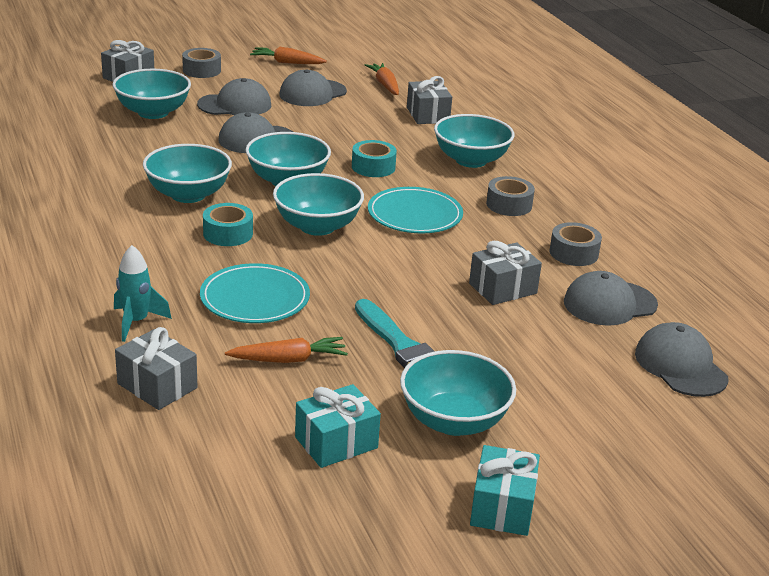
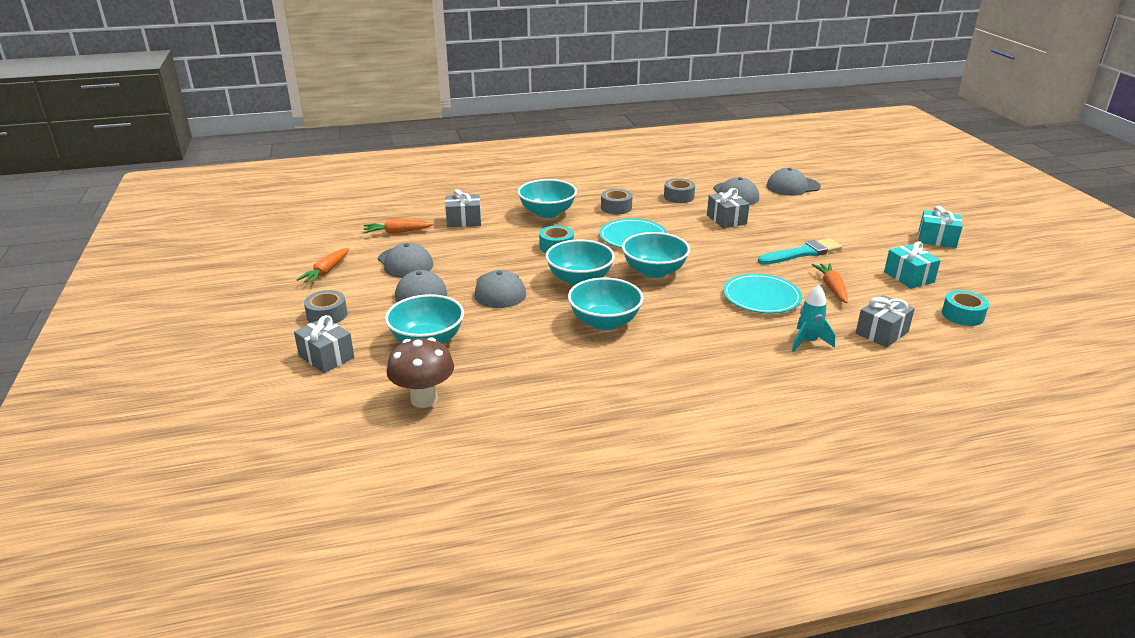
camera: 80 degrees left, 0 degrees up
turquoise tape [203,203,253,246] -> turquoise tape moved to [942,290,989,326]
turquoise bowl [400,350,516,436] -> none
none -> brown mushroom [387,337,454,408]

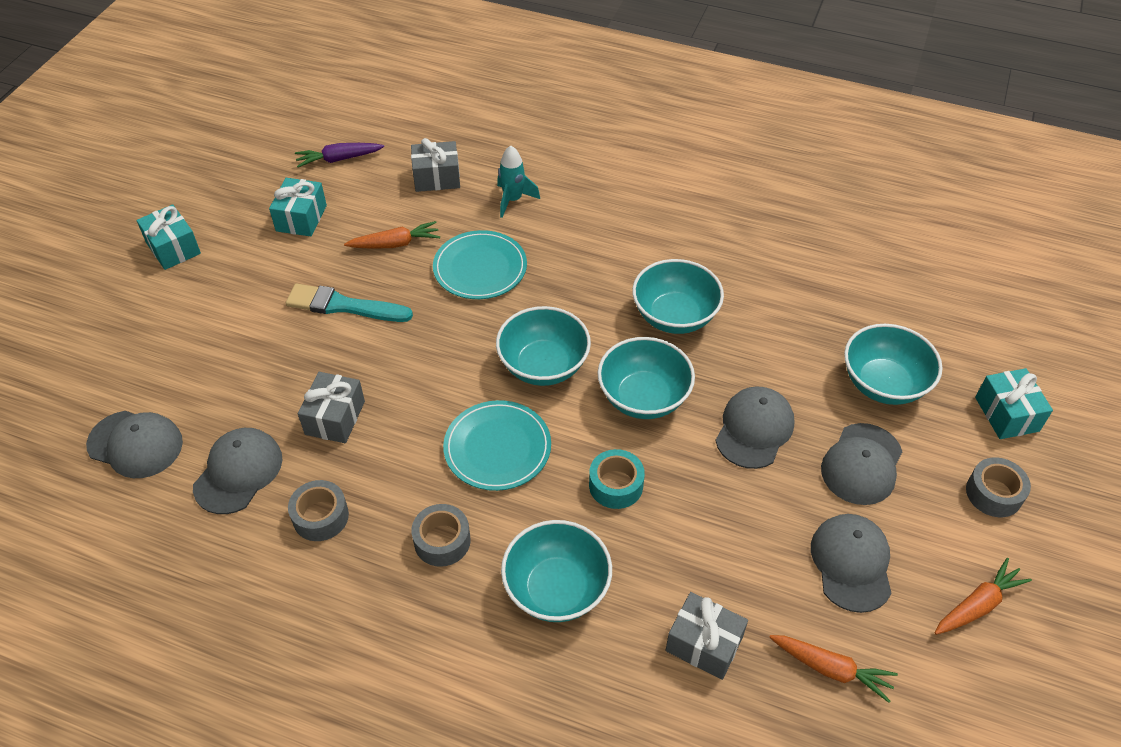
camera: 145 degrees left, 20 degrees up
grey gift [294,315,354,373] -> turquoise gift [975,368,1053,439]
brown mushroom [387,337,454,408] -> none
orange carrot [812,263,848,303] -> orange carrot turned 135 degrees counterclockwise [344,221,440,249]
turquoise tape [942,290,989,326] -> purple carrot [295,143,384,168]

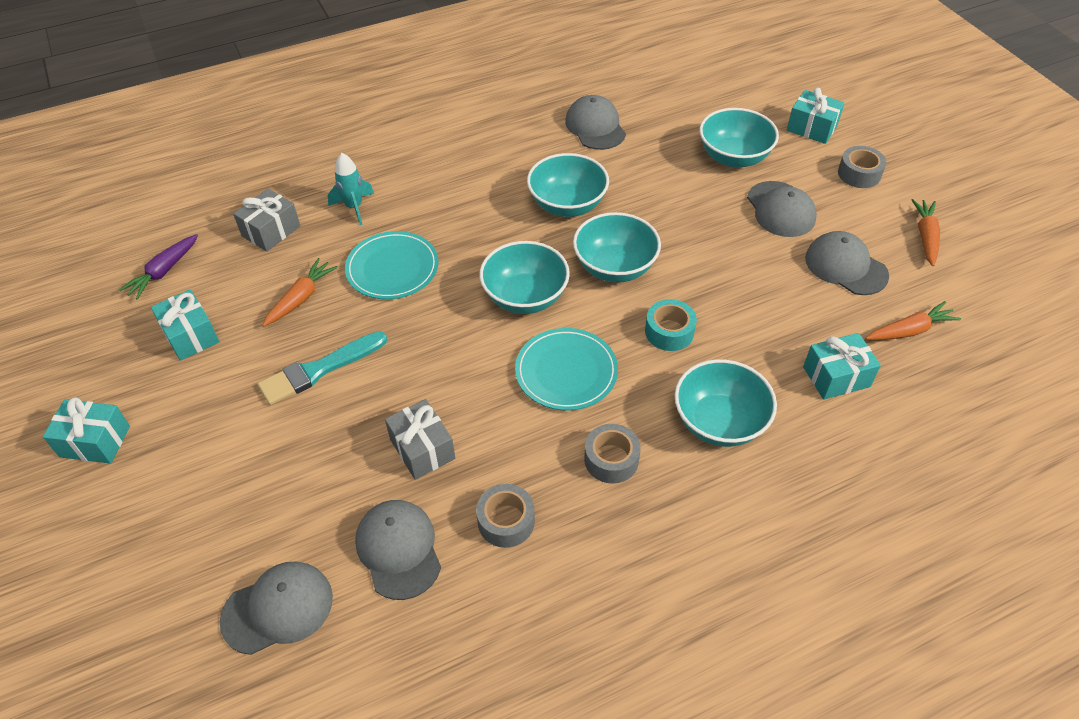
camera: 45 degrees left, 0 degrees up
grey gift [665,592,748,680] -> turquoise gift [803,333,881,400]
grey cap [715,386,795,469] -> grey cap moved to [565,95,626,150]

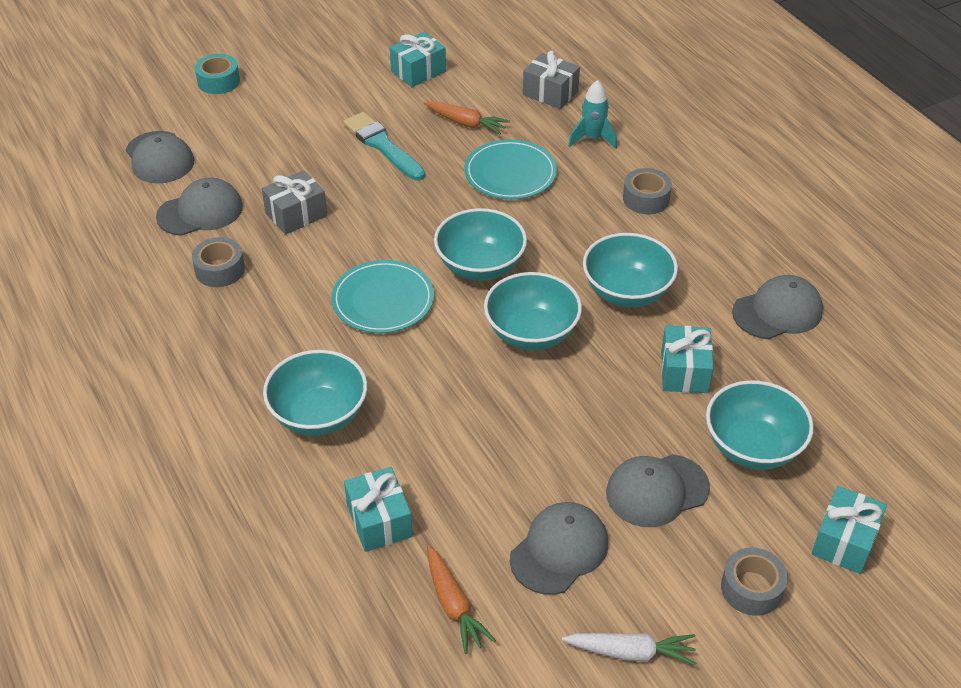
camera: 85 degrees right, 5 degrees down
turquoise gift [43,397,130,464] -> turquoise gift moved to [661,326,714,393]
purple carrot [119,234,198,300] -> none
grey tape [584,424,641,484] -> grey tape moved to [623,168,672,214]
turquoise tape [645,299,697,351] -> turquoise tape moved to [195,54,240,94]
orange carrot [912,199,940,266] -> white carrot [562,633,696,665]

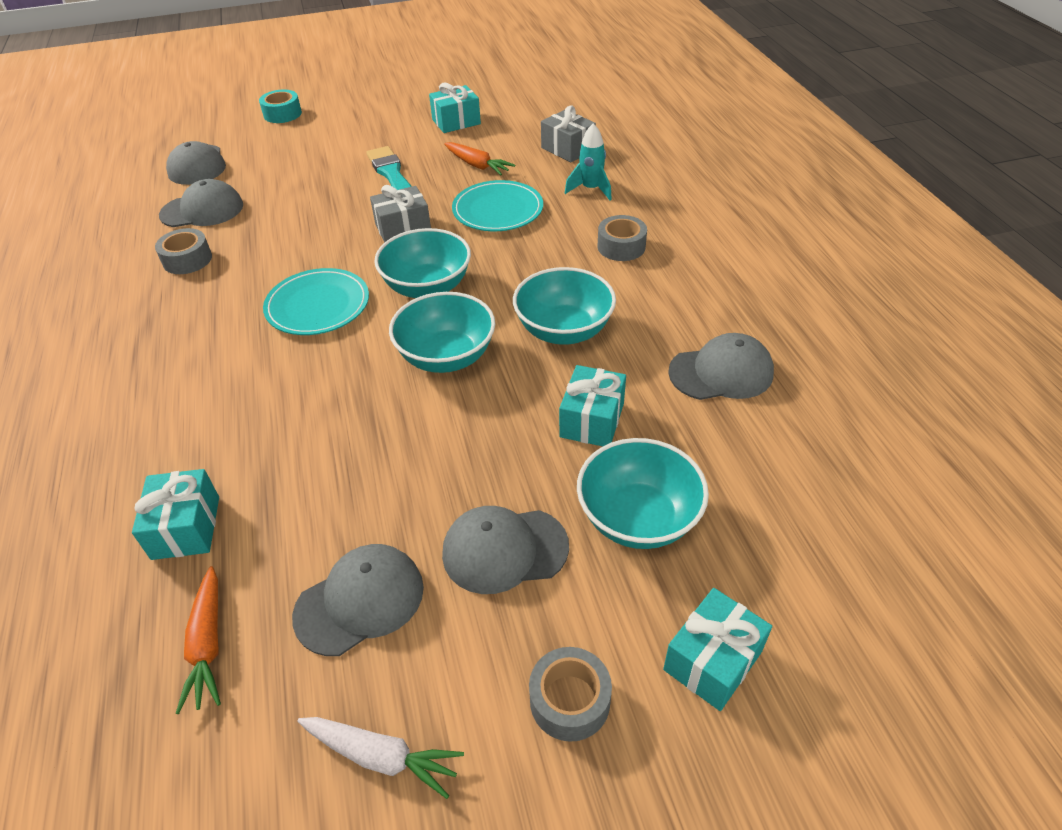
camera: 15 degrees right, 0 degrees up
grey gift [262,170,327,235] -> grey gift moved to [370,185,431,243]
turquoise bowl [263,350,367,436] -> none

